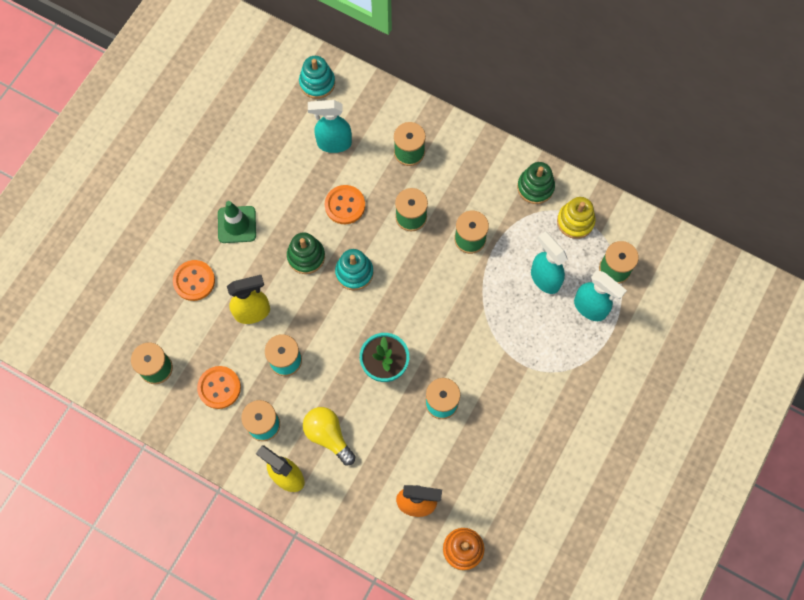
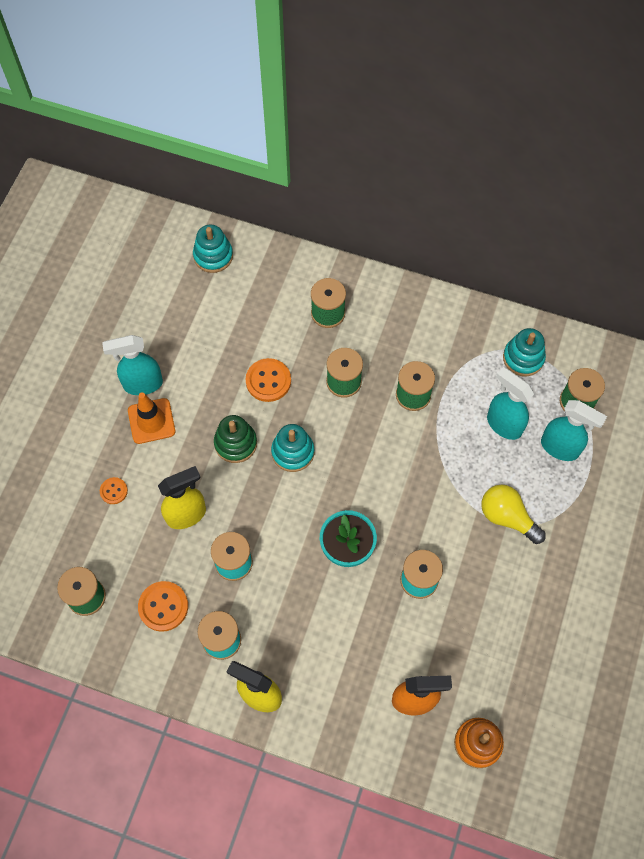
camera: 10 degrees left, 5 degrees down
orange button [173,260,215,301] -> orange button [100,477,128,504], size x0.58
green traffic cone [218,201,256,243] -> orange traffic cone [128,392,175,444]
yellow light bulb [303,407,356,465] -> yellow light bulb moved to [481,485,546,544]
turquoise spray bottle [308,100,352,153] -> turquoise spray bottle moved to [102,335,163,395]
green stacking toy [517,162,555,204] -> none
yellow stacking toy [557,197,596,239] -> turquoise stacking toy [503,328,546,376]

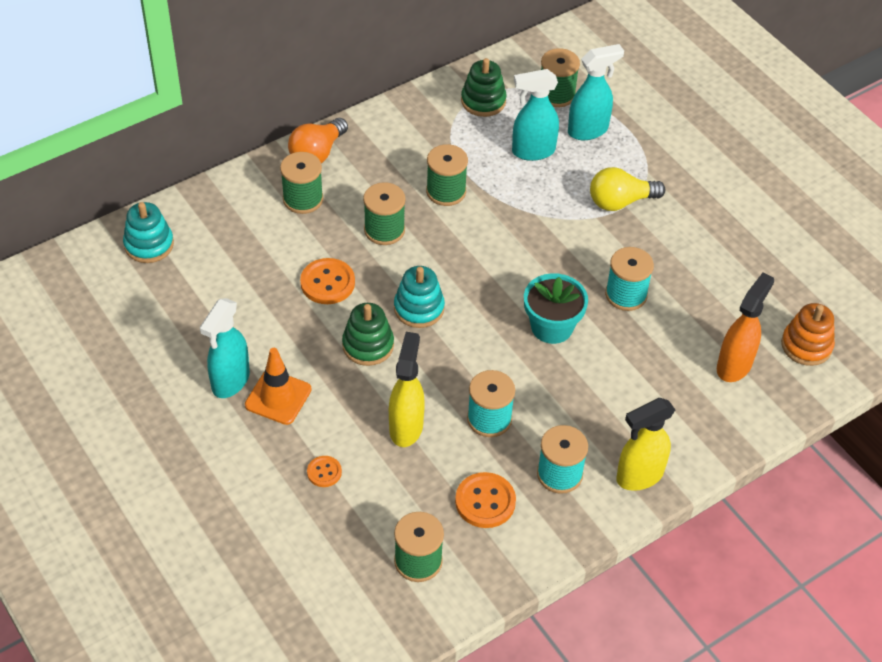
camera: 55 degrees left, 15 degrees down
turquoise stacking toy [503,328,546,376] -> green stacking toy [461,58,507,117]
none -> orange light bulb [288,118,348,163]

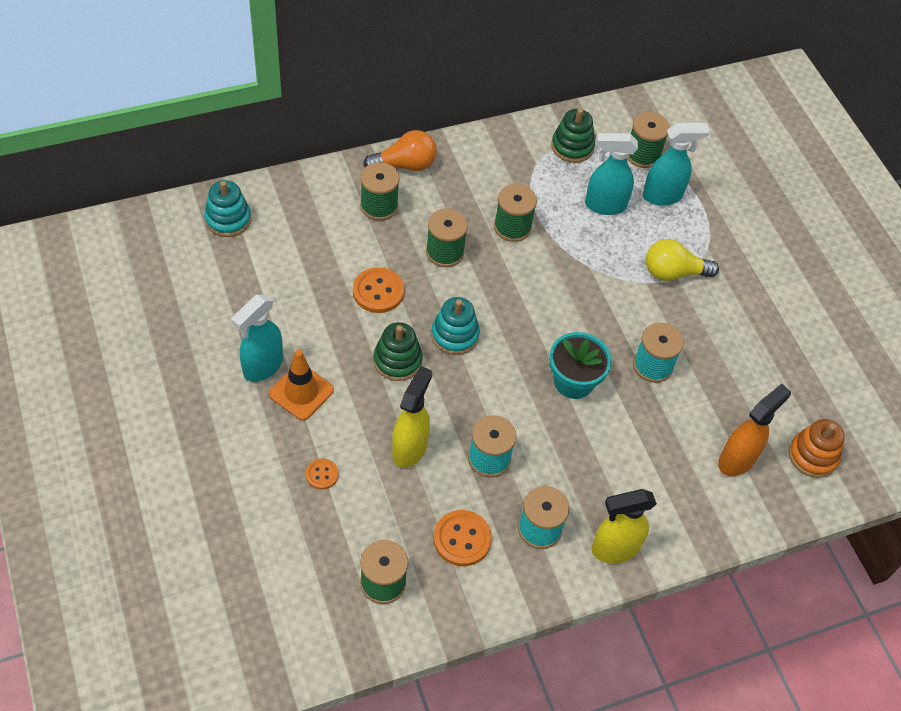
camera: 10 degrees right, 5 degrees up
orange light bulb [288,118,348,163] -> orange light bulb turned 150 degrees counterclockwise [363,130,437,171]

